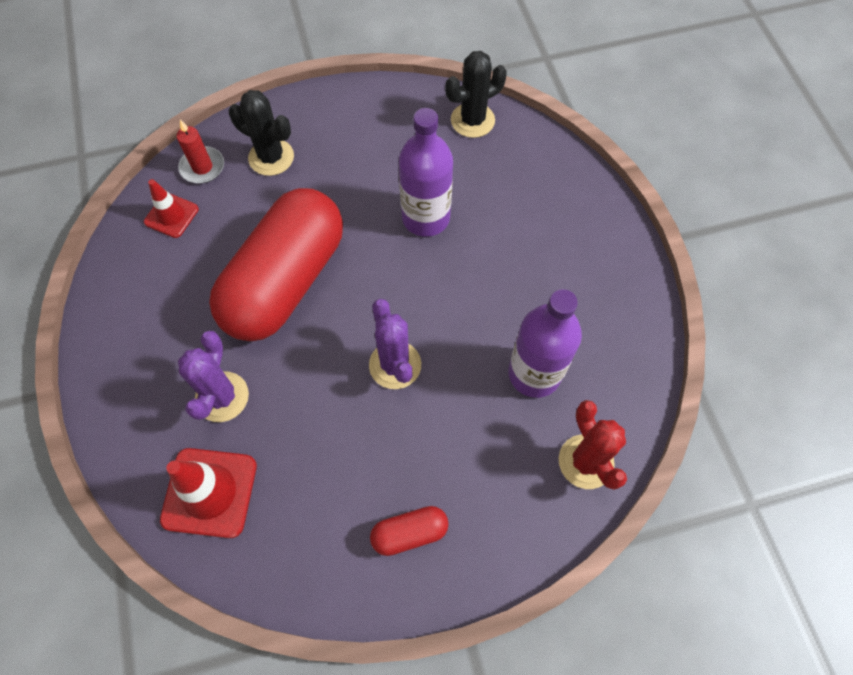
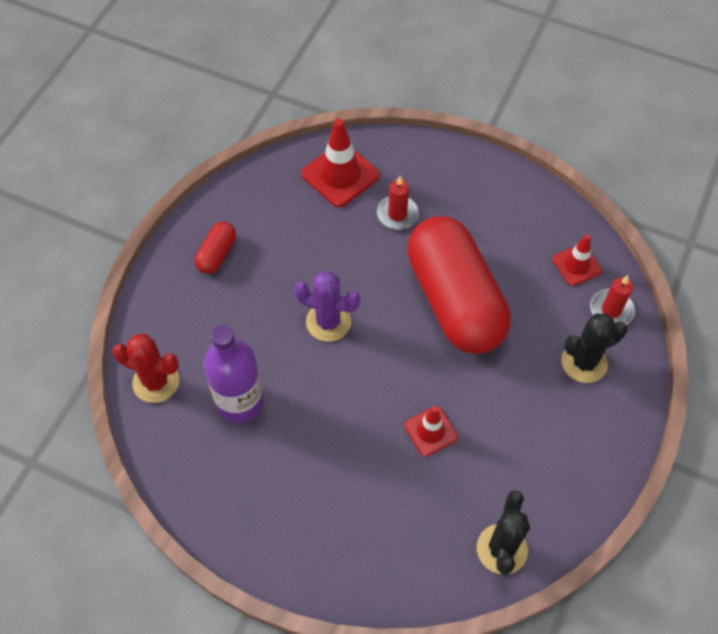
camera: 130 degrees right, 5 degrees down
purple cactus [178,331,249,422] -> red candle [377,176,419,229]
purple bottle [399,108,453,237] -> red traffic cone [404,406,458,457]

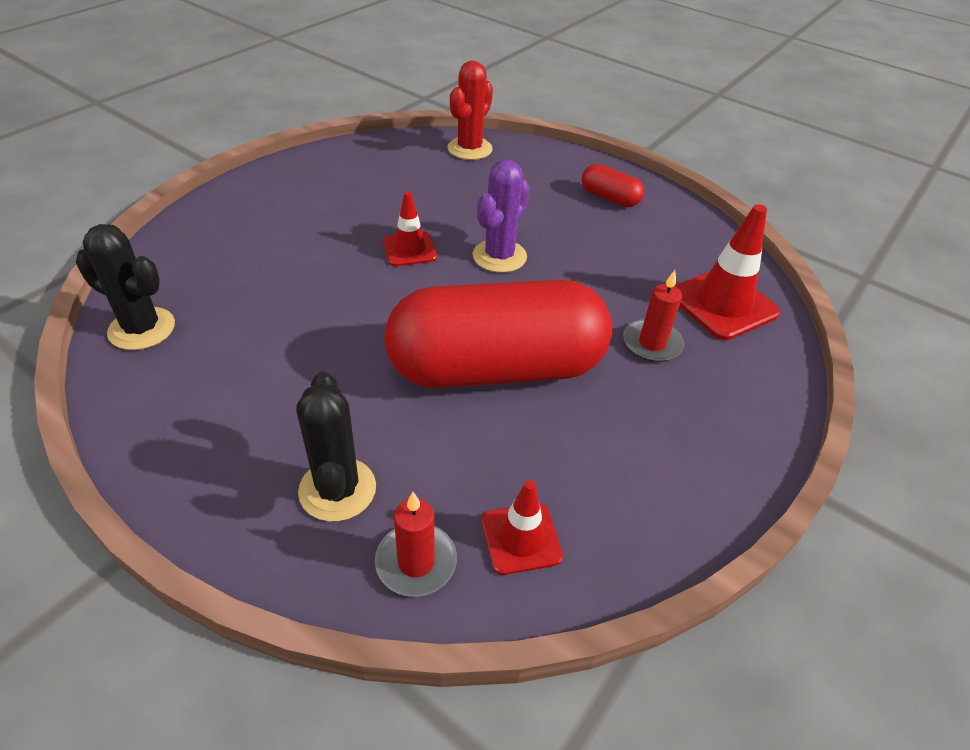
camera: 100 degrees right, 15 degrees down
purple bottle [204,325,264,423] -> none
red traffic cone [404,406,458,457] -> red traffic cone moved to [383,191,437,266]

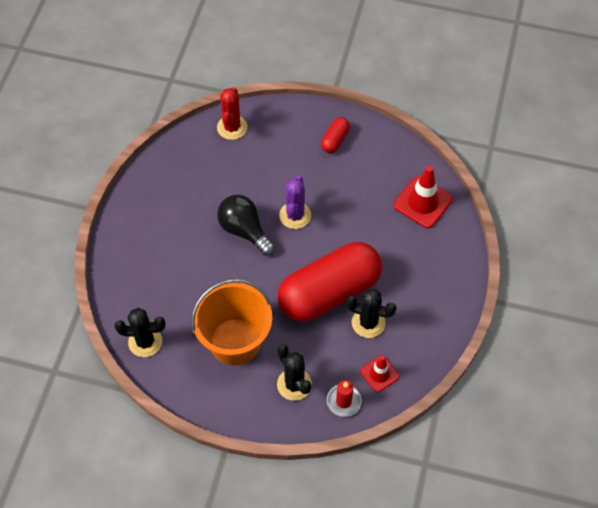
camera: 20 degrees left, 15 degrees up
red traffic cone [383,191,437,266] -> black light bulb [217,195,275,256]
red capsule [581,164,644,207] -> red capsule turned 75 degrees counterclockwise [321,117,350,153]
red candle [623,270,684,362] -> none
none -> orange bucket [191,279,272,366]
none -> black cactus [346,289,397,338]

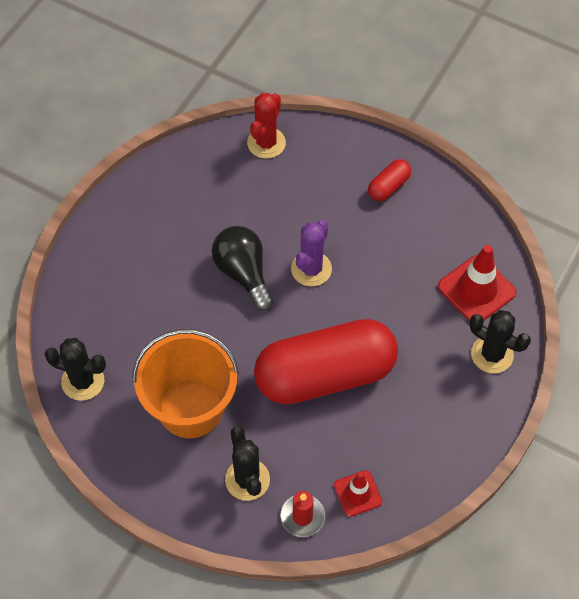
camera: 15 degrees right, 0 degrees up
black cactus [346,289,397,338] -> black cactus moved to [470,310,531,373]

